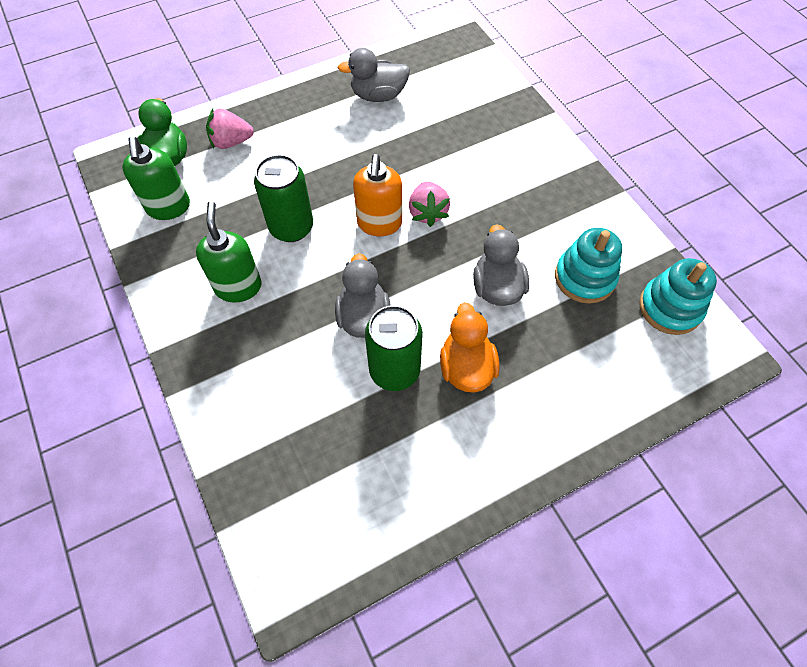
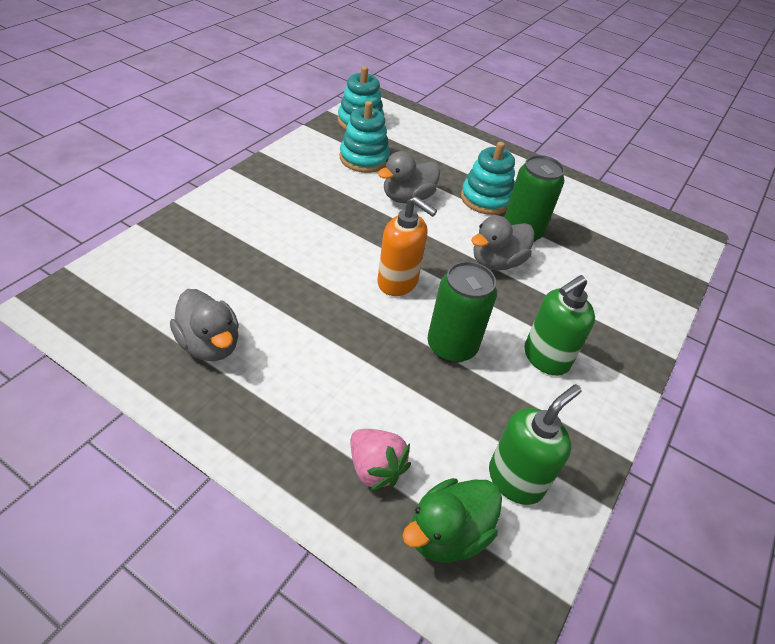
camera: 125 degrees left, 15 degrees down
orange soap dispenser [353,154,402,236] -> orange soap dispenser turned 60 degrees clockwise [377,196,437,296]
pink strawberry [409,182,450,227] -> none
orange duck [440,302,499,393] -> turquoise stacking toy [461,142,515,215]

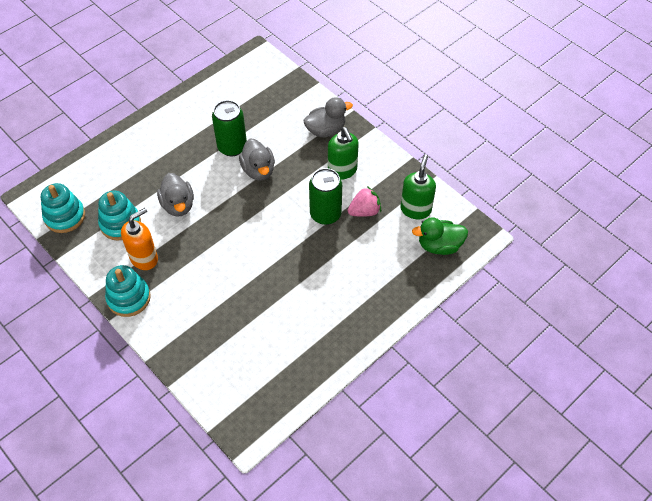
camera: 70 degrees left, 10 degrees up
grey duck [170,289,239,361] -> grey duck moved to [303,97,353,138]
pink strawberry [351,429,411,492] -> pink strawberry moved to [348,186,381,217]
orange soap dispenser [377,196,437,296] -> orange soap dispenser moved to [121,208,158,270]
green duck [402,478,502,563] -> green duck turned 105 degrees clockwise [412,217,468,255]
turquoise stacking toy [461,142,515,215] -> turquoise stacking toy moved to [105,265,151,317]
green soap dispenser [489,384,582,505] -> green soap dispenser turned 45 degrees clockwise [400,154,436,219]

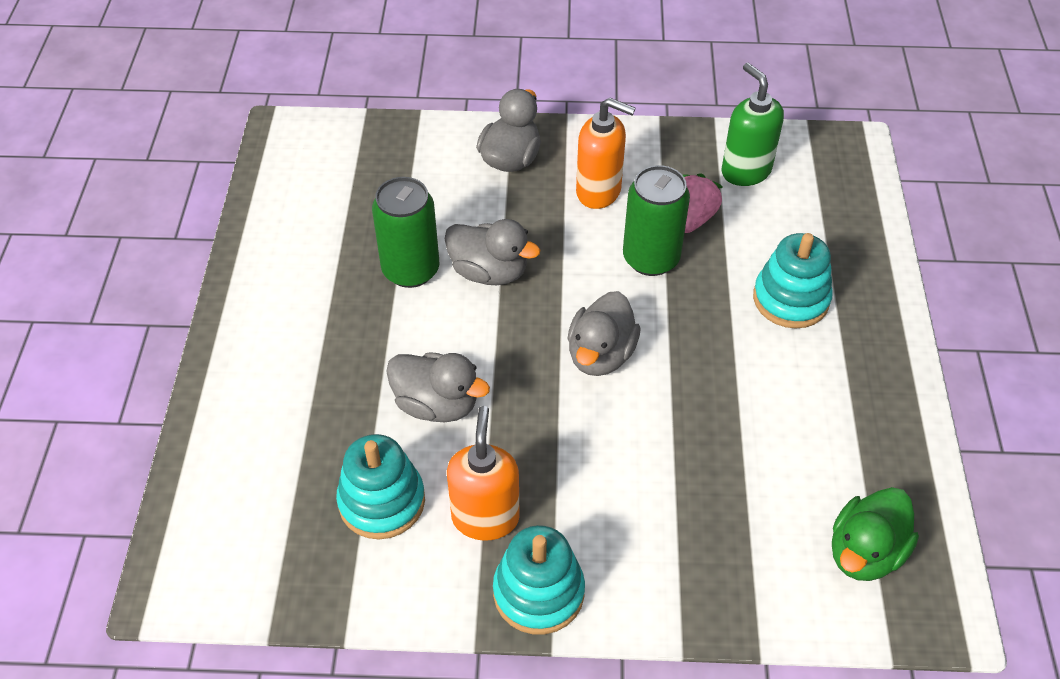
camera: 45 degrees left, 5 degrees down
turquoise stacking toy [41,183,85,233] -> turquoise stacking toy moved to [753,233,833,328]
green soap dispenser [328,127,359,180] -> orange soap dispenser [576,97,636,209]
green duck [412,217,468,255] -> green duck moved to [832,487,919,581]
none -> grey duck [568,291,641,376]

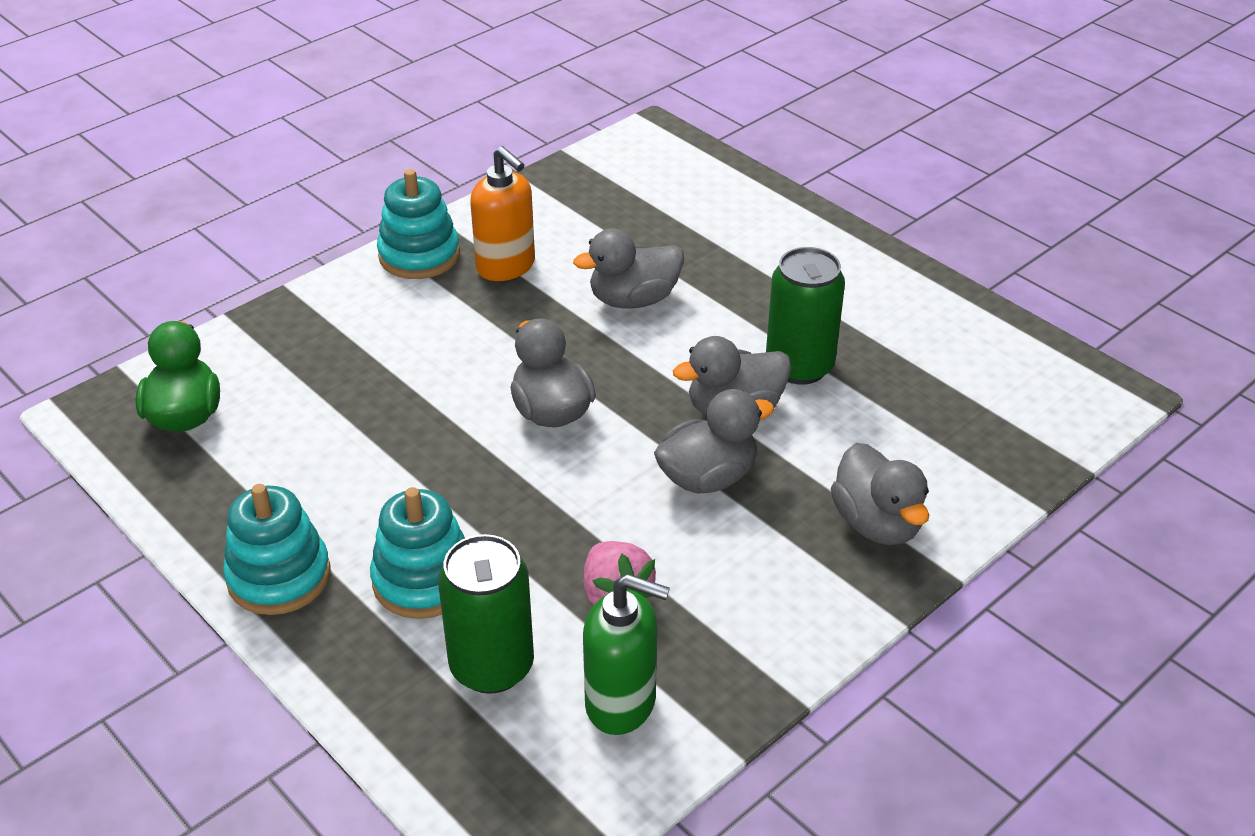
camera: 135 degrees right, 10 degrees down
turquoise stacking toy [336,434,425,539] -> turquoise stacking toy moved to [223,484,330,615]
orange soap dispenser [576,97,636,209] -> none
green can [623,165,690,276] -> green can moved to [438,534,534,694]
none -> grey duck [654,389,774,494]

